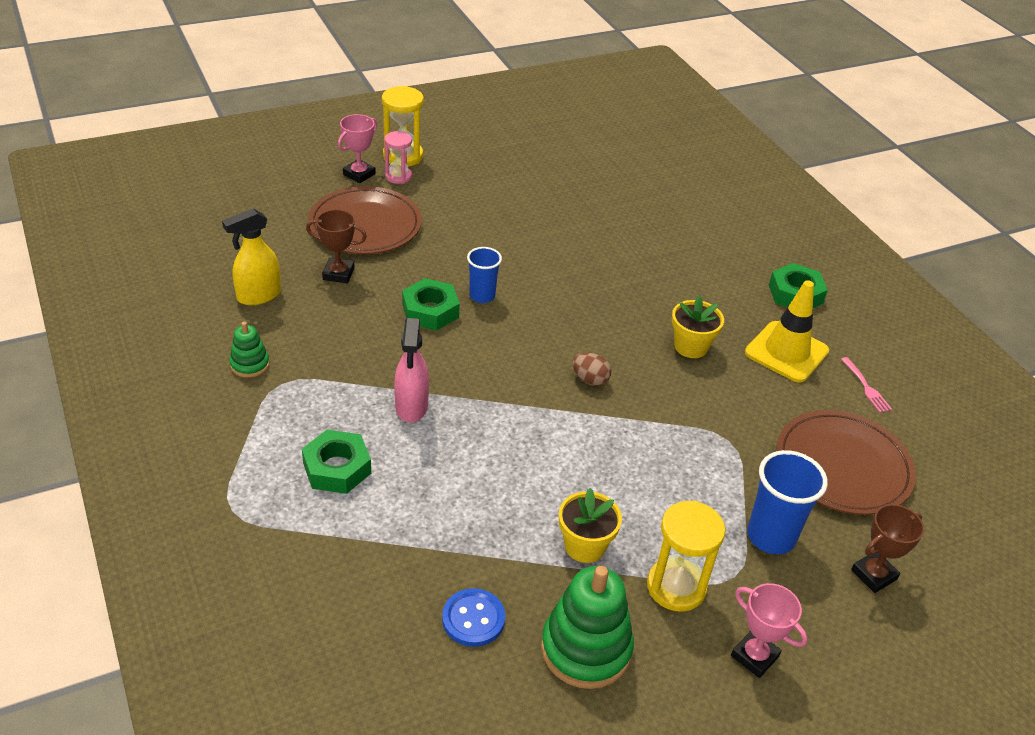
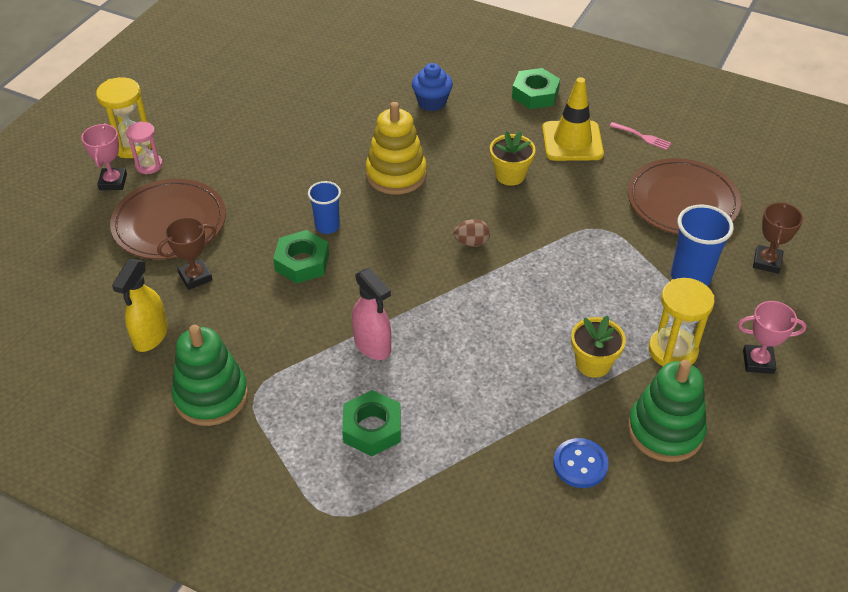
camera: 35 degrees left, 5 degrees up
green stacking toy [229,321,270,378] -> green stacking toy [172,325,248,426], size x1.91
none -> yellow stacking toy [365,102,427,195]
none -> blue cupcake [412,63,453,111]

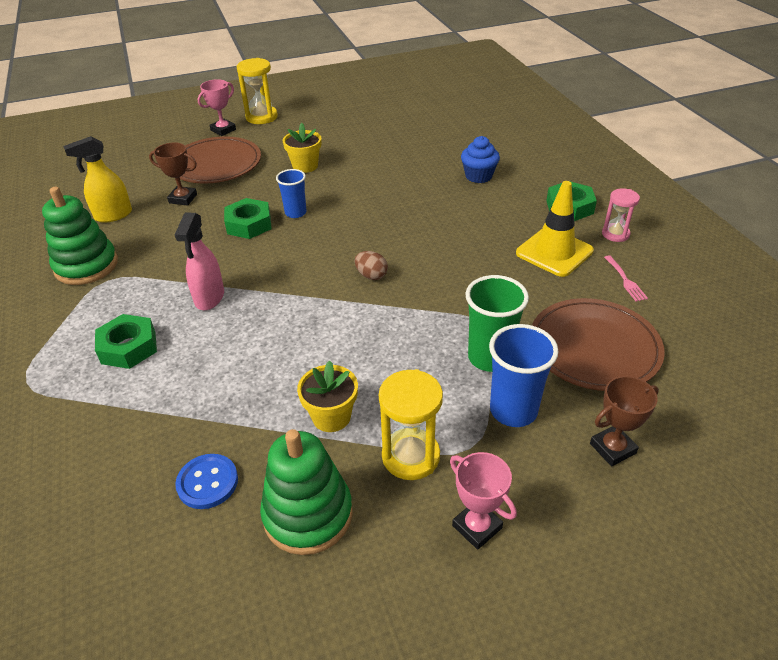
camera: 45 degrees right, 5 degrees down
pink hourglass [126,121,163,174] -> pink hourglass moved to [602,188,640,242]
yellow stacking toy [365,102,427,195] -> none
yellow flower pot [490,131,536,186] -> yellow flower pot moved to [283,123,322,173]
none -> green cup [465,275,529,372]

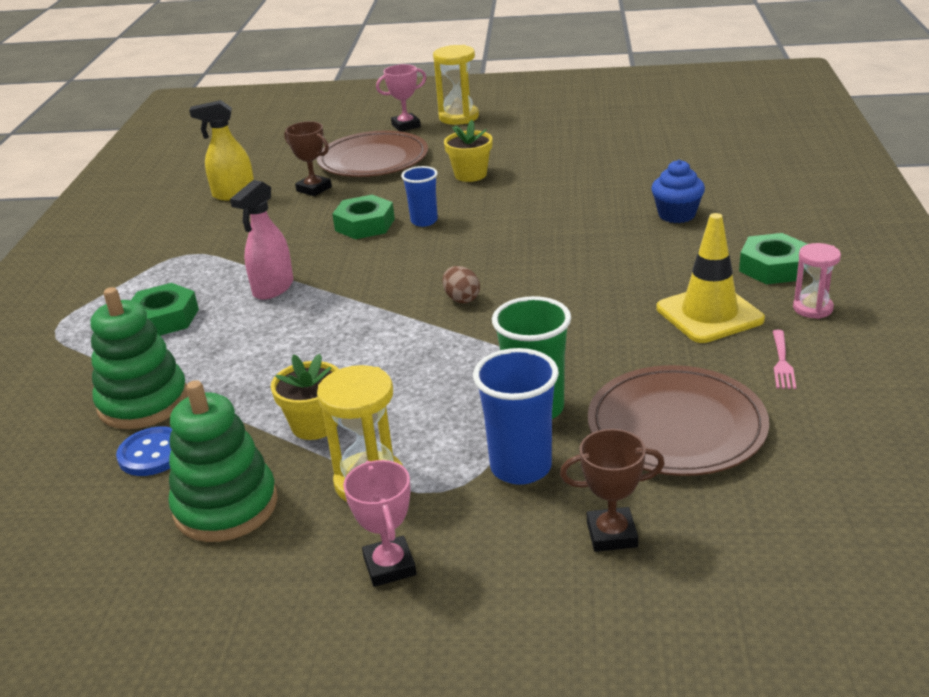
camera: 25 degrees right, 10 degrees down
green stacking toy [42,187,118,285] -> green stacking toy moved to [91,287,188,429]

